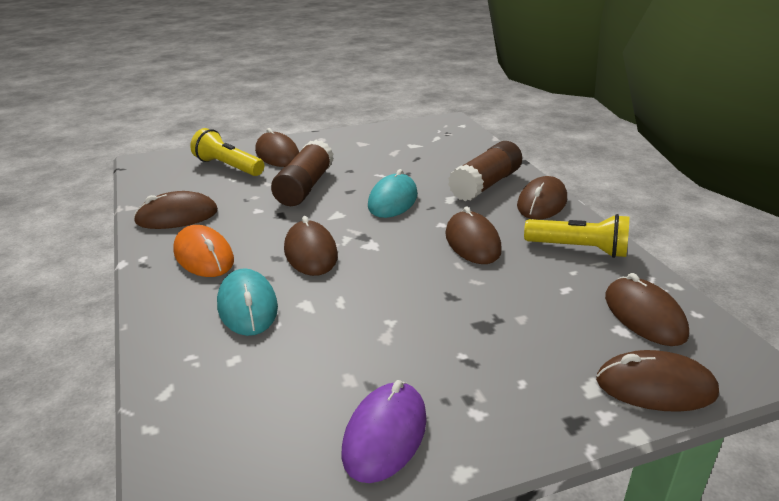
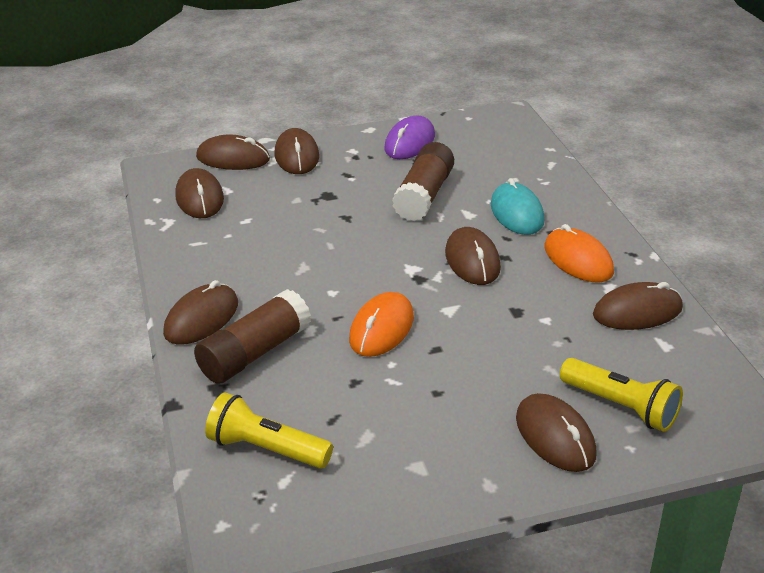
camera: 175 degrees left, 5 degrees up
brown glue stick [271,140,334,206] -> brown glue stick moved to [392,142,454,221]
turquoise mouse [368,169,418,218] -> orange mouse [349,292,414,357]
brown mouse [445,206,502,264] -> brown mouse moved to [275,128,319,174]
yellow flashlight [524,214,629,258] -> yellow flashlight moved to [205,392,333,469]

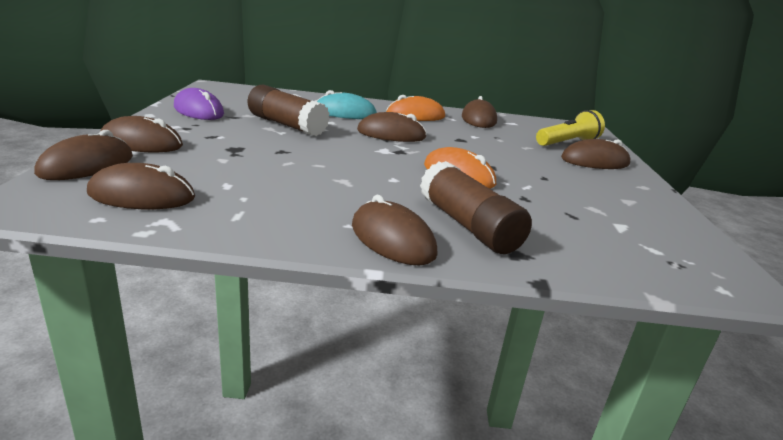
camera: 75 degrees left, 10 degrees down
yellow flashlight [205,392,333,469] -> none

